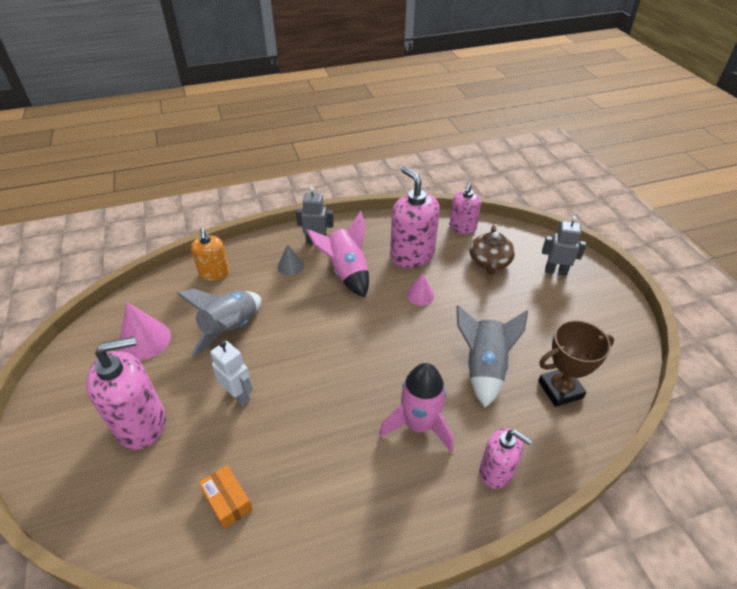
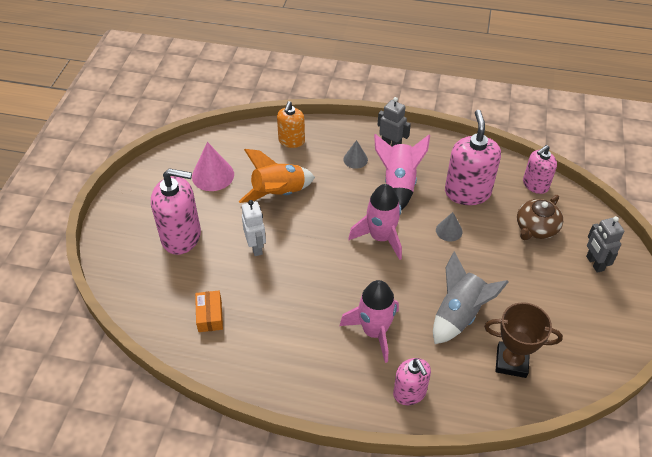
camera: 30 degrees right, 5 degrees up
grey rocket [176,289,261,356] -> orange rocket [239,149,315,203]
pink cone [406,273,434,305] -> grey cone [436,212,462,242]
grey robot [542,216,586,276] -> grey robot turned 150 degrees counterclockwise [586,216,624,273]
none -> pink rocket [348,184,402,260]

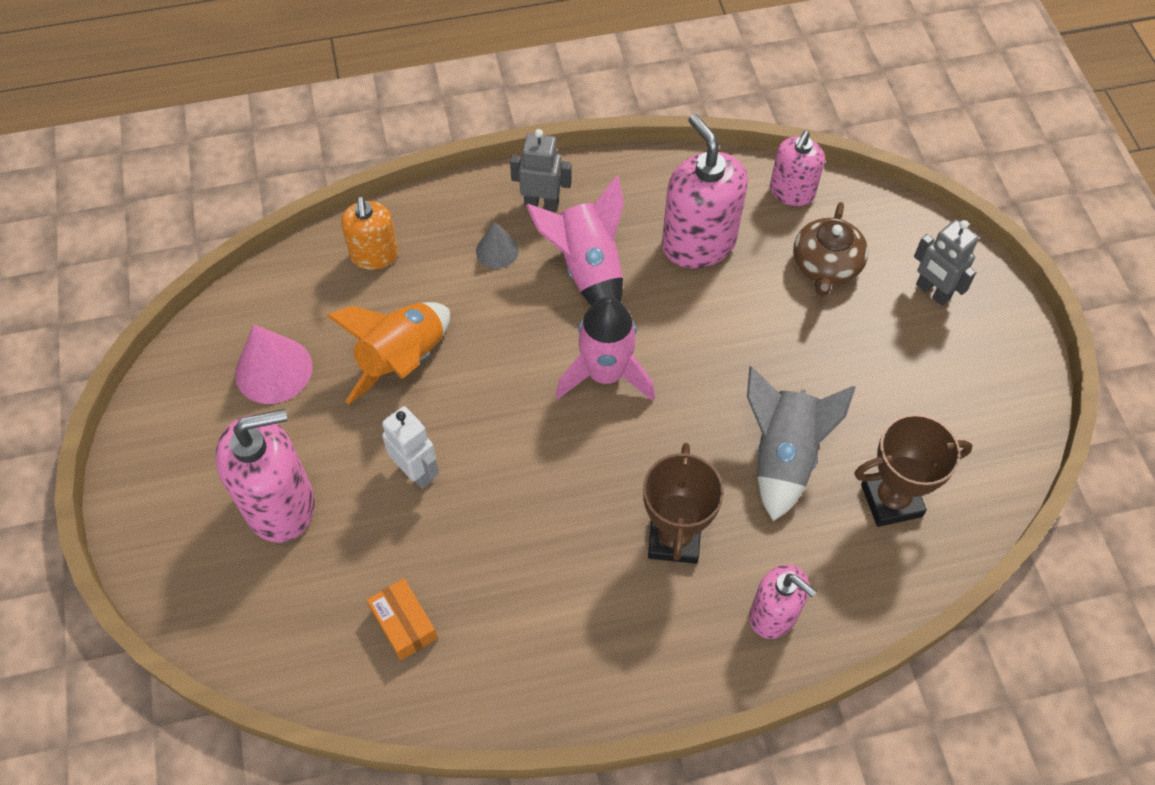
camera: 25 degrees left, 10 degrees up
pink rocket [339,280,399,363] -> brown trophy [643,443,724,564]
grey cone [436,212,462,242] -> none

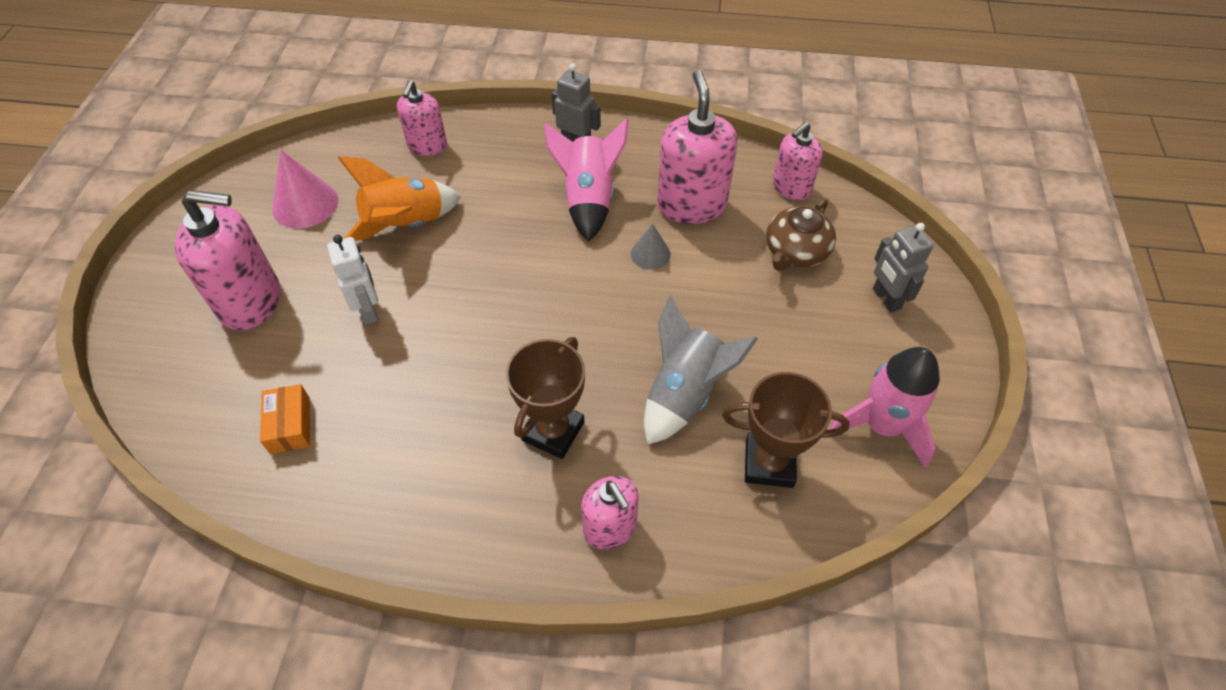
camera: 20 degrees right, 5 degrees down
orange soap dispenser [341,196,398,270] -> pink soap dispenser [397,80,447,156]
grey cone [476,222,519,268] -> grey cone moved to [631,224,671,270]
pink rocket [556,297,655,401] -> pink rocket moved to [828,347,940,468]

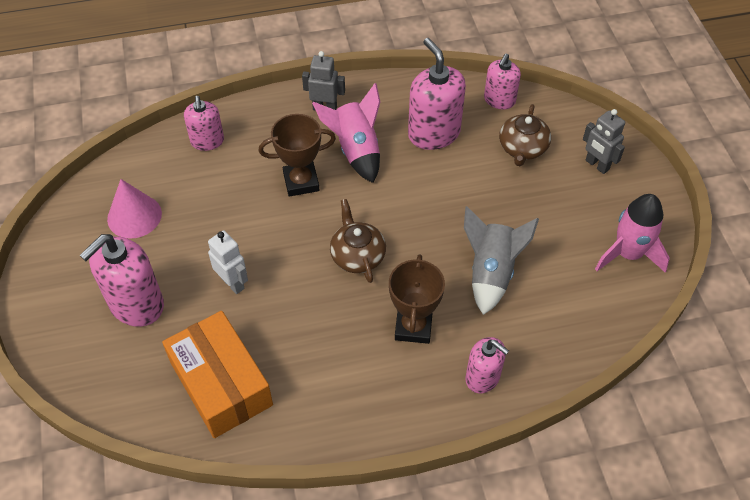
camera: 20 degrees left, 0 degrees up
pink soap dispenser [175,190,280,331] -> pink soap dispenser turned 150 degrees clockwise [79,234,164,327]
orange box [260,384,310,454] -> orange box [162,311,273,438], size x2.19
orange rocket [338,156,461,241] -> none
grey cone [631,224,671,270] -> none
brown trophy [722,372,850,488] -> brown trophy moved to [259,114,336,197]
none -> brown teapot [330,199,386,283]

